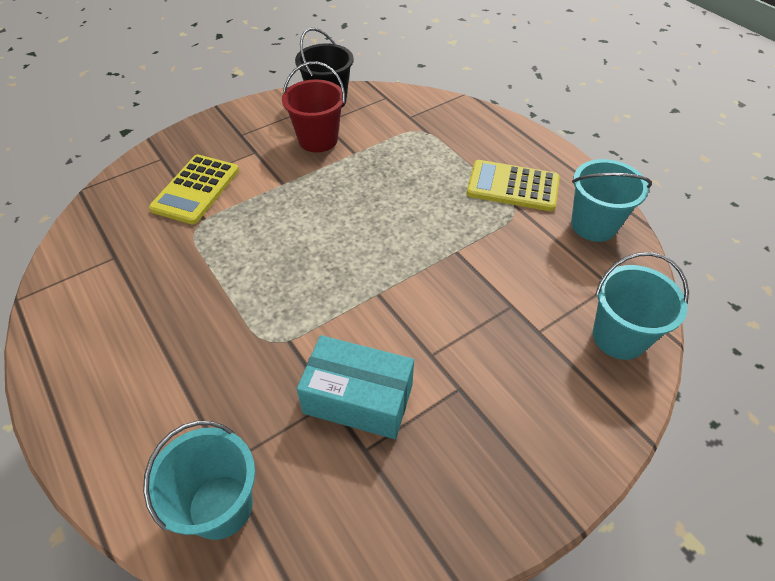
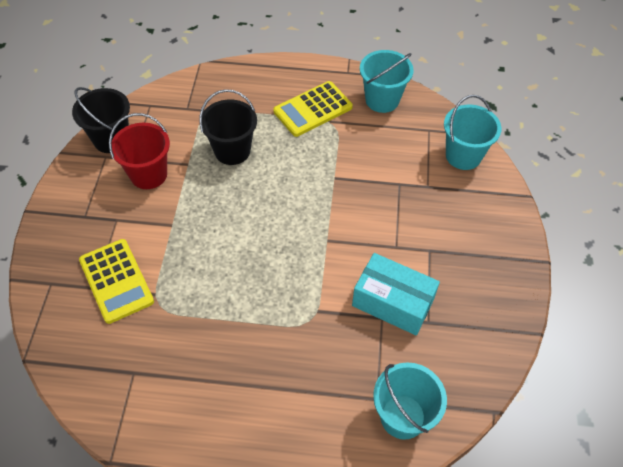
camera: 50 degrees left, 5 degrees up
turquoise box [297,335,414,439] -> turquoise box turned 60 degrees clockwise [352,253,440,335]
none -> black bucket [199,89,257,165]

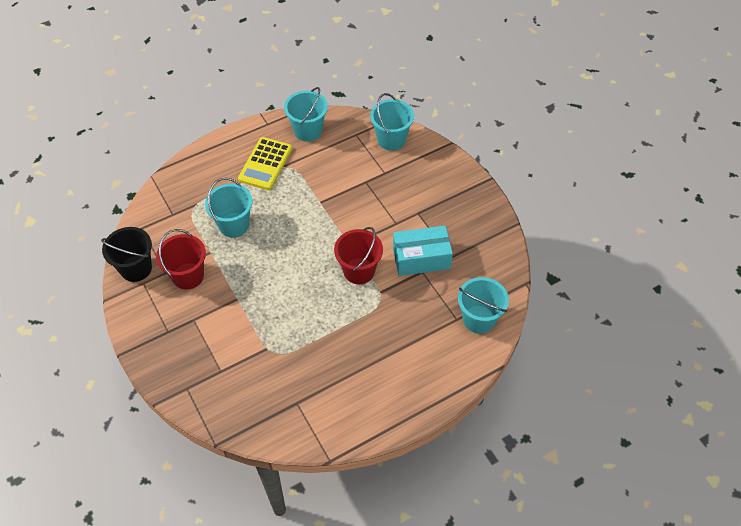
camera: 35 degrees left, 0 degrees up
yellow calculator [79,239,154,324] -> none
black bucket [199,89,257,165] -> turquoise bucket [205,178,253,237]
none -> red bucket [334,227,383,284]

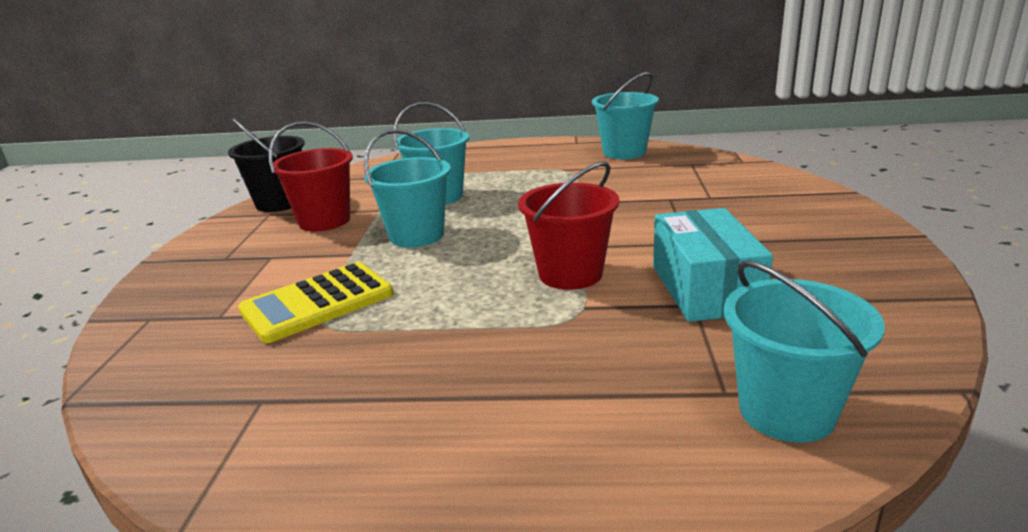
camera: 35 degrees right, 30 degrees down
yellow calculator [238,137,293,190] -> yellow calculator moved to [238,262,394,343]
turquoise bucket [370,93,414,151] -> turquoise bucket moved to [364,129,451,248]
turquoise box [393,226,453,276] -> turquoise box turned 60 degrees clockwise [653,208,773,322]

